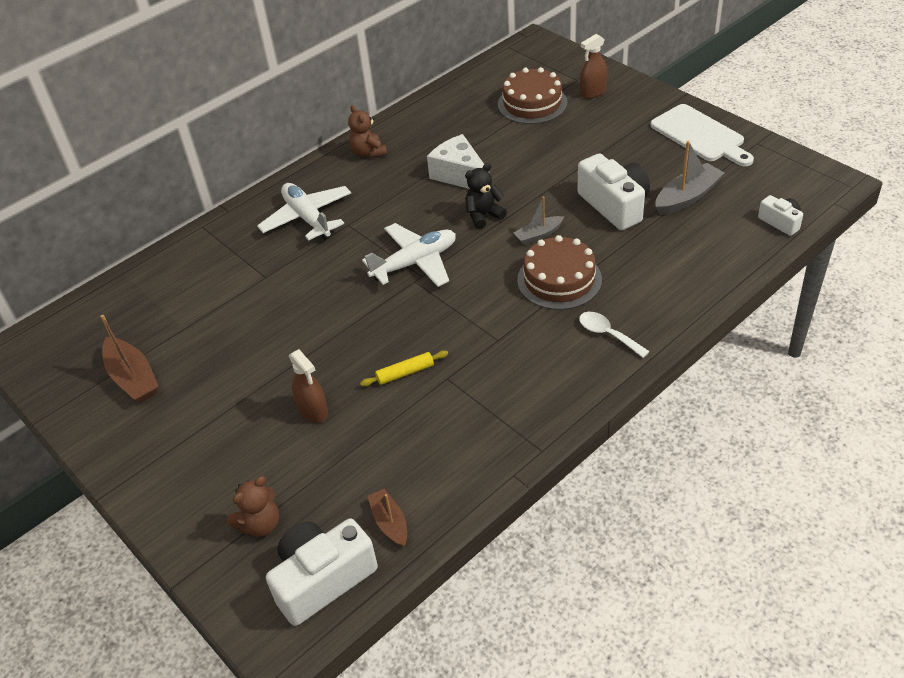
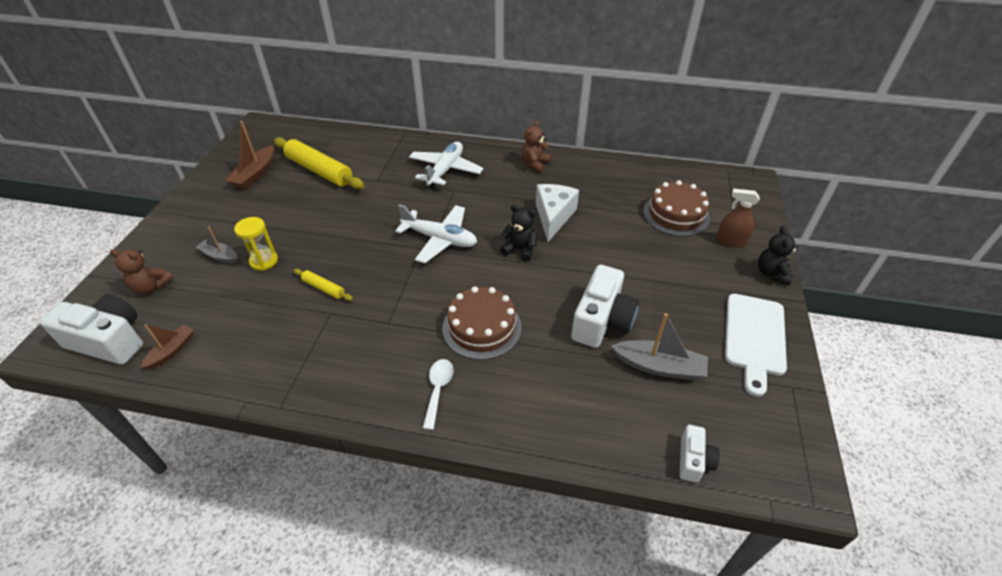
camera: 50 degrees right, 0 degrees up
brown spray bottle [289,349,328,423] -> yellow hourglass [234,217,278,271]
grey boat [514,196,564,245] -> grey boat moved to [196,227,237,263]
none -> yellow rolling pin [274,137,364,189]
none -> black teddy bear [758,226,799,285]

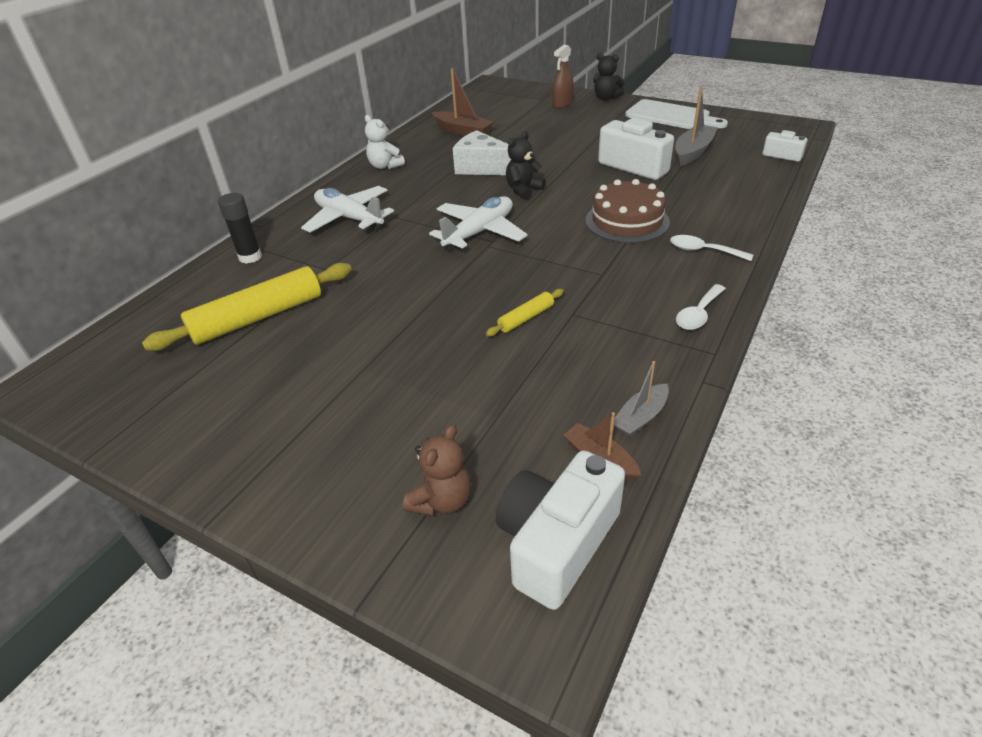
camera: 70 degrees left, 5 degrees down
grey boat [196,227,237,263] -> grey boat moved to [614,361,669,437]
brown boat [225,121,274,189] -> brown boat moved to [432,68,494,136]
yellow hourglass [234,217,278,271] -> none
brown teddy bear [522,121,551,172] -> white teddy bear [365,115,405,169]
brown cake [643,180,710,236] -> none
none -> black glue stick [218,193,262,264]
none -> white spoon [676,284,726,330]

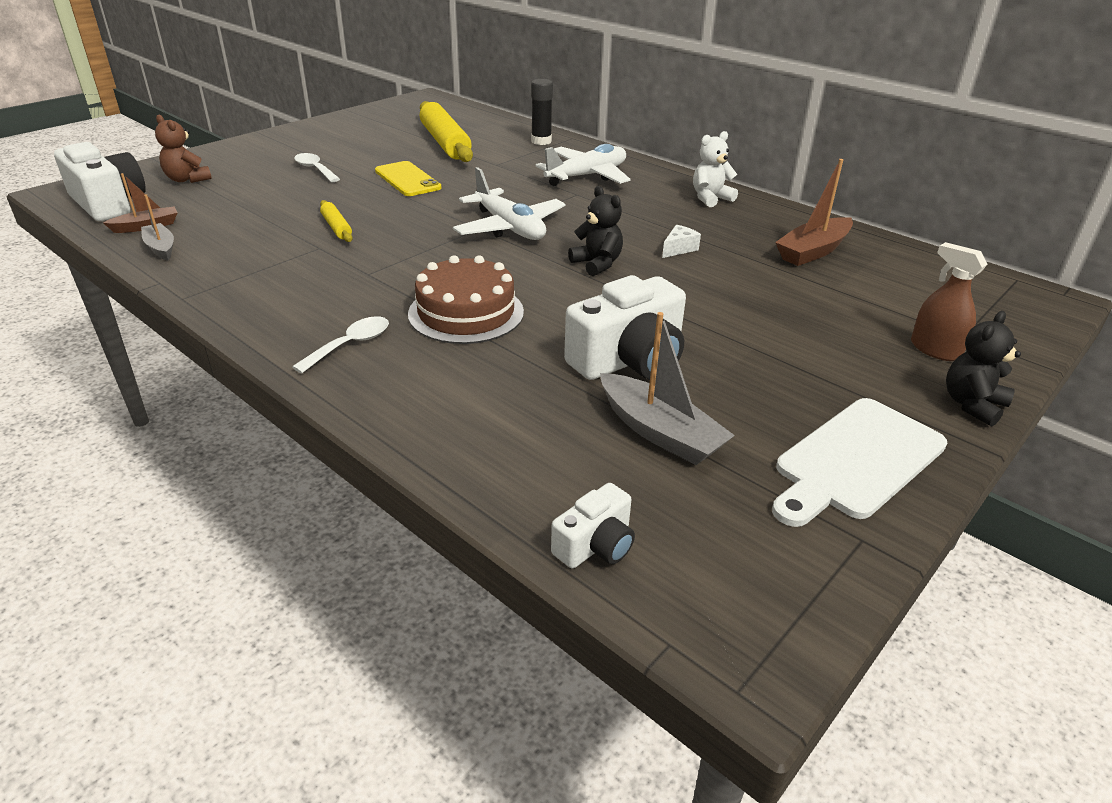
camera: 100 degrees right, 5 degrees down
white cheese [453,130,511,175] -> white cheese [662,225,701,258], size x0.47
white spoon [676,284,726,330] -> white spoon moved to [294,153,340,182]
none -> yellow phone [375,161,441,196]

